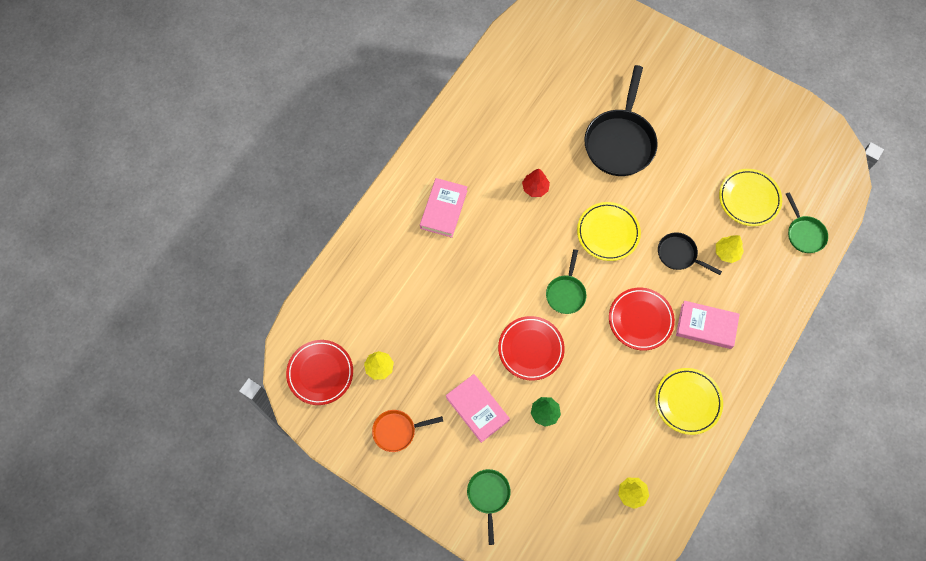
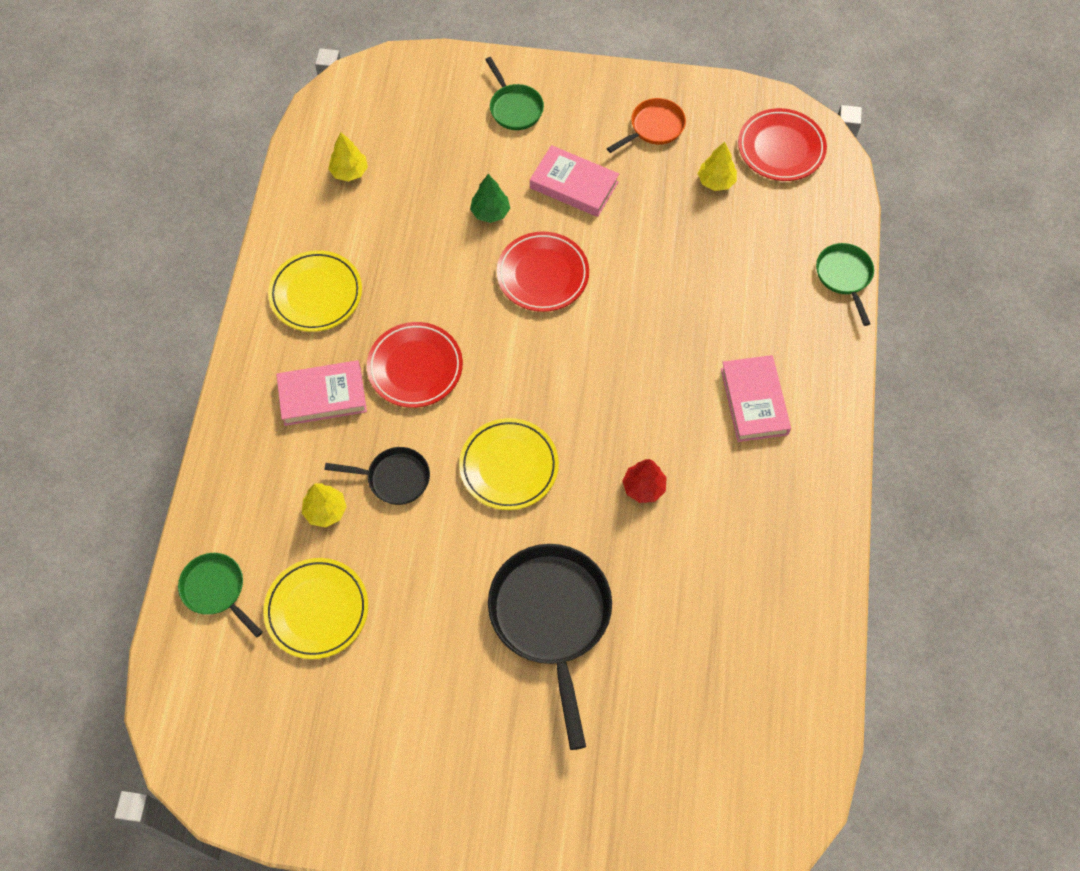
camera: 155 degrees right, 5 degrees down
green pan [546,249,587,314] -> green pan moved to [816,243,874,326]

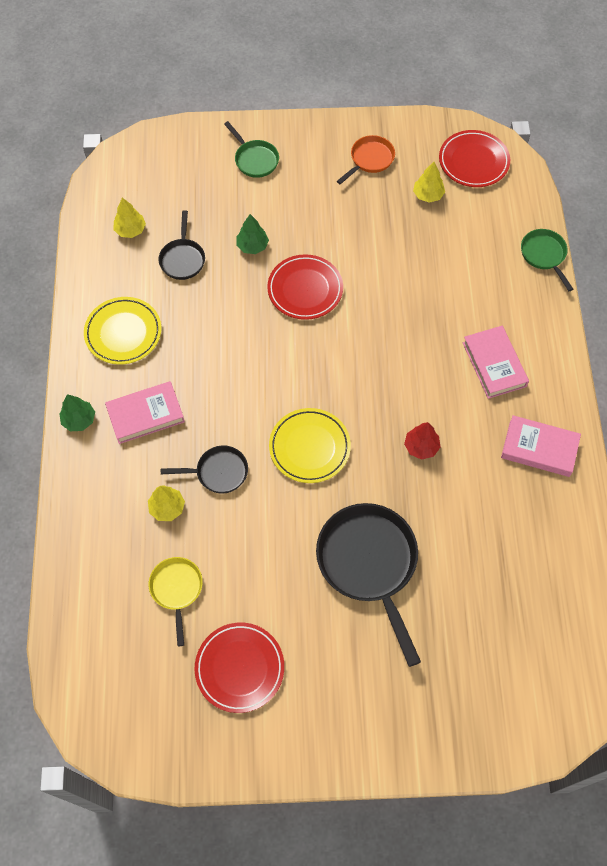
camera: 10 degrees left, 0 degrees up
green pan [178,553,263,637] -> none
yellow plate [263,558,368,659] -> yellow pan [149,557,203,646]
red plate [367,322,463,408] -> red plate moved to [195,623,284,713]
pink book [530,145,619,217] -> pink book moved to [501,415,581,477]
none -> green tree [59,394,95,431]
none -> black pan [159,210,205,280]

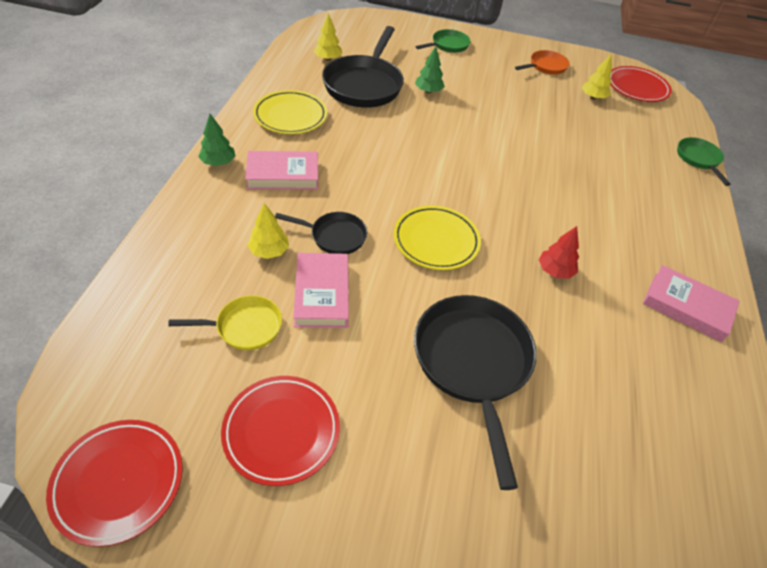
camera: 10 degrees right, 15 degrees down
yellow pan [149,557,203,646] -> yellow pan turned 75 degrees clockwise [168,295,282,350]
black pan [159,210,205,280] -> black pan [322,26,404,108], size x1.90
green pan [224,121,279,178] -> green pan turned 105 degrees counterclockwise [416,29,470,53]
red plate [267,254,343,320] -> red plate moved to [46,420,183,547]
pink book [463,326,529,399] -> pink book moved to [293,253,349,328]

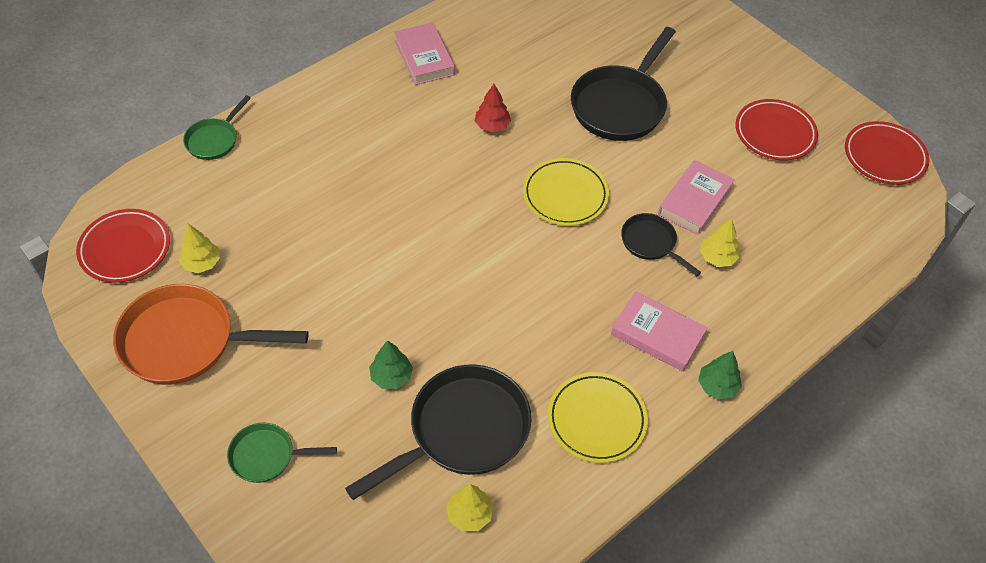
camera: 140 degrees left, 5 degrees up
yellow pan [168,295,282,350] -> none
orange pan [515,50,570,75] -> orange pan [113,284,309,385], size x1.90

